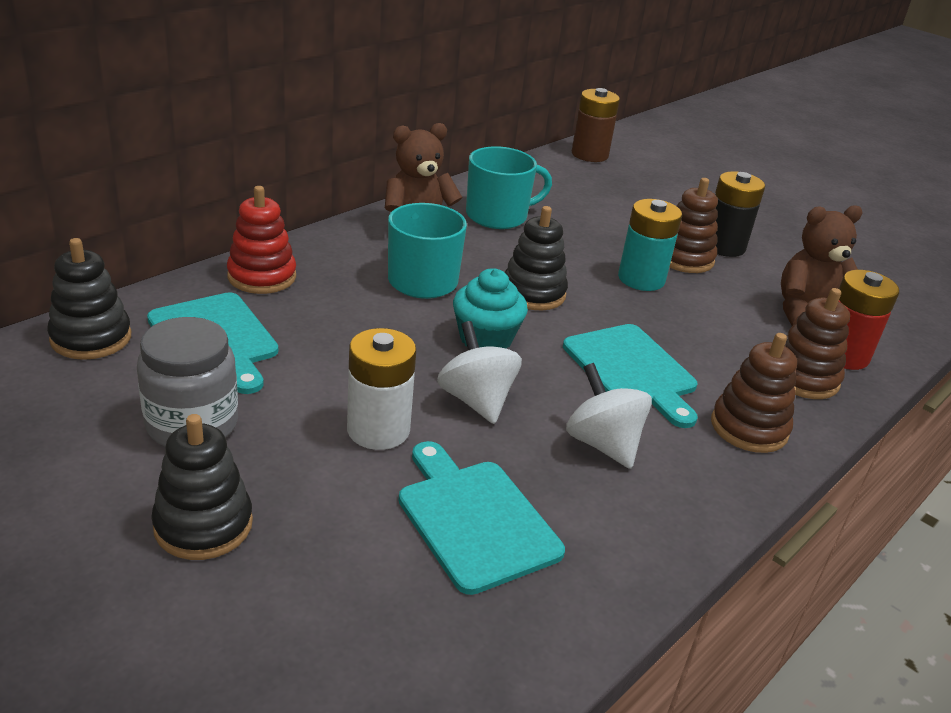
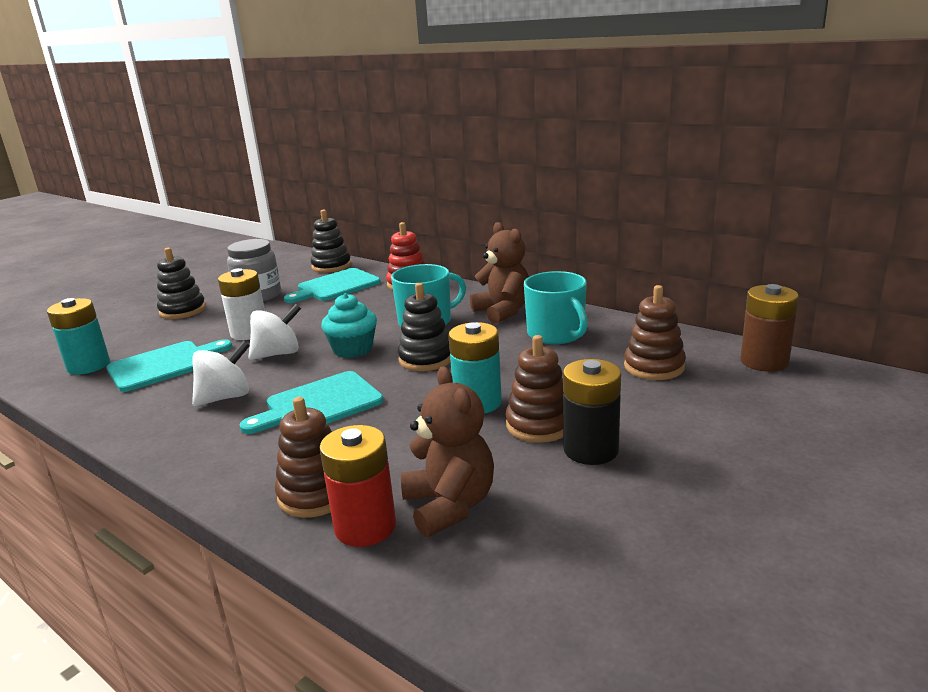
camera: 90 degrees right, 10 degrees down
brown stacking toy [711,333,797,453] -> brown stacking toy moved to [624,285,686,380]
none -> turquoise battery [47,298,110,375]

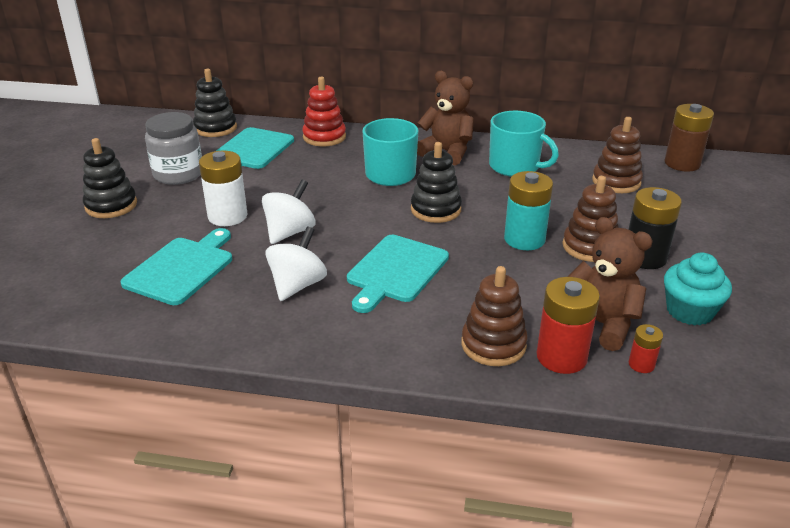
camera: 30 degrees left, 10 degrees up
turquoise battery [47,298,110,375] -> none
turquoise cupcake [321,293,377,358] -> turquoise cupcake moved to [664,253,732,325]
none -> red battery [629,324,663,373]

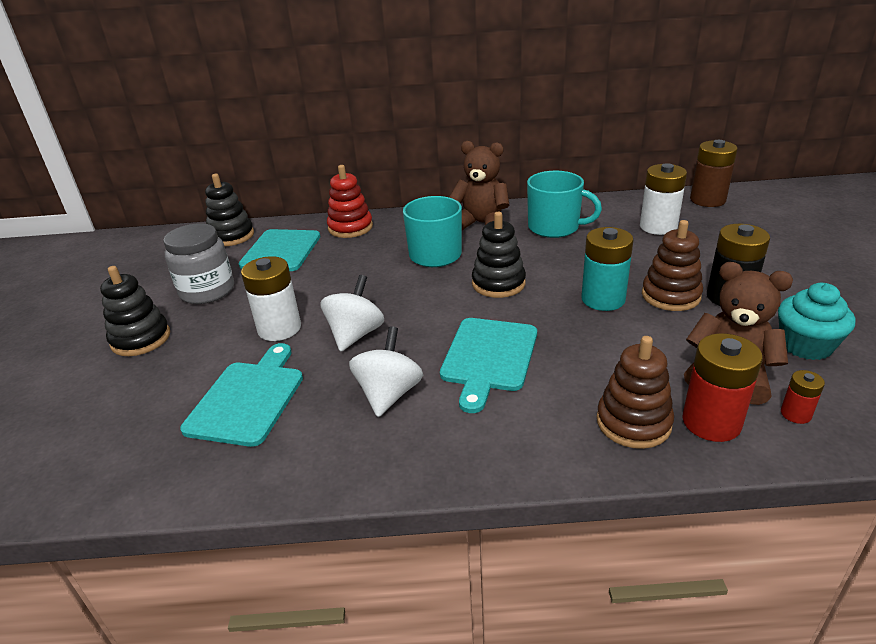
camera: 10 degrees left, 0 degrees up
brown stacking toy [592,117,643,193] -> white battery [640,163,687,235]

